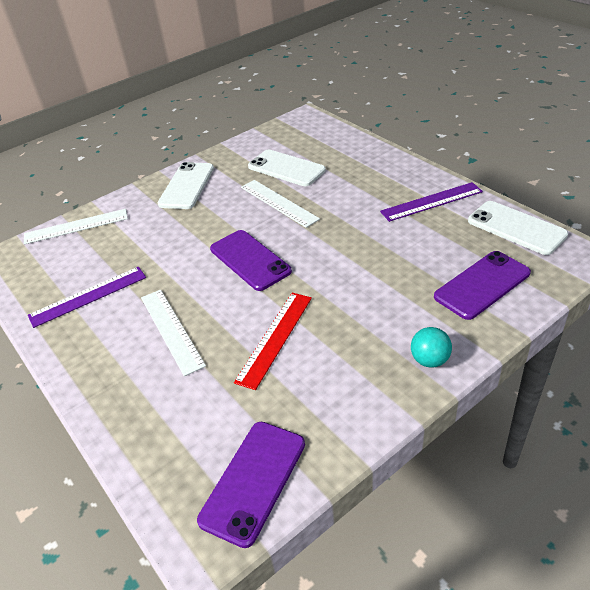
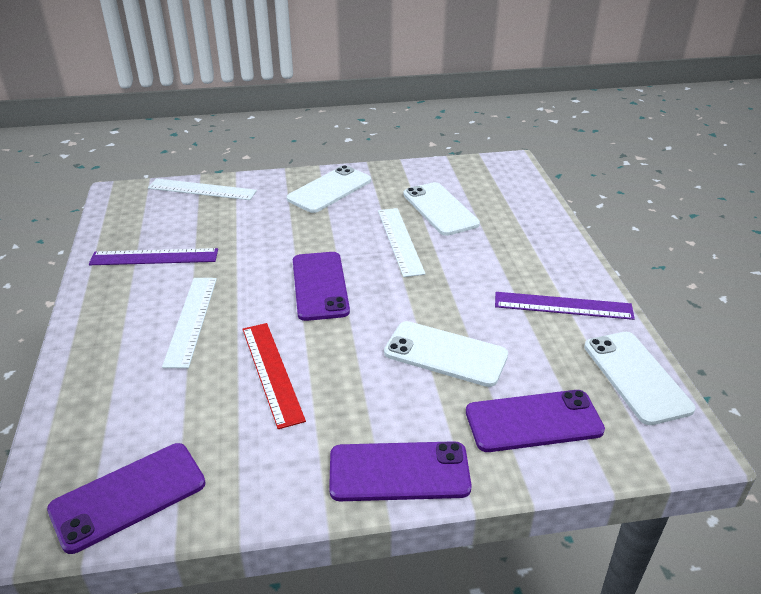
camera: 25 degrees right, 5 degrees down
red ruler [234,293,312,390] -> red ruler turned 75 degrees counterclockwise [243,323,306,429]
turquoise ball [411,327,452,368] -> purple phone [329,441,472,501]
none -> white phone [384,321,508,387]

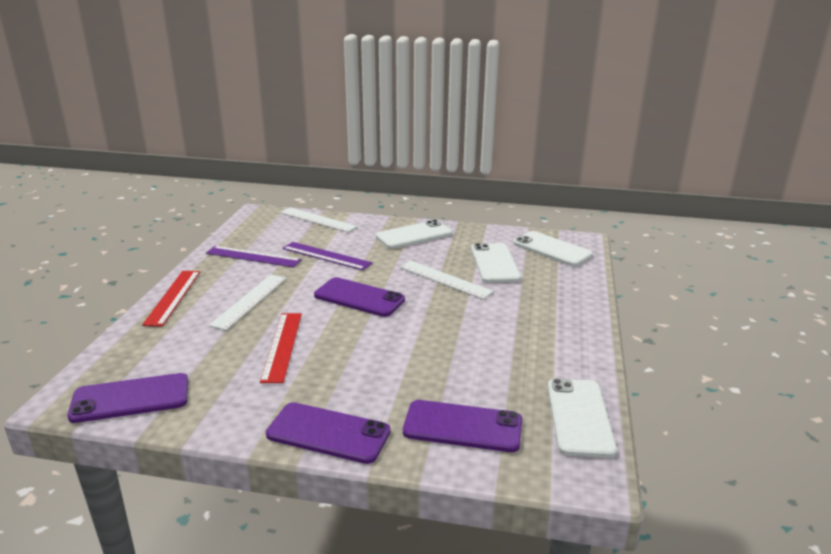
camera: 20 degrees right, 10 degrees down
purple phone [293,252,350,321] -> purple phone turned 75 degrees counterclockwise [314,277,405,317]
white ruler [378,208,425,277] -> white ruler turned 60 degrees counterclockwise [400,261,494,299]
white phone [384,321,508,387] -> white phone moved to [513,231,593,266]
purple ruler [495,292,635,320] -> purple ruler moved to [282,242,372,270]
none -> red ruler [142,271,200,327]

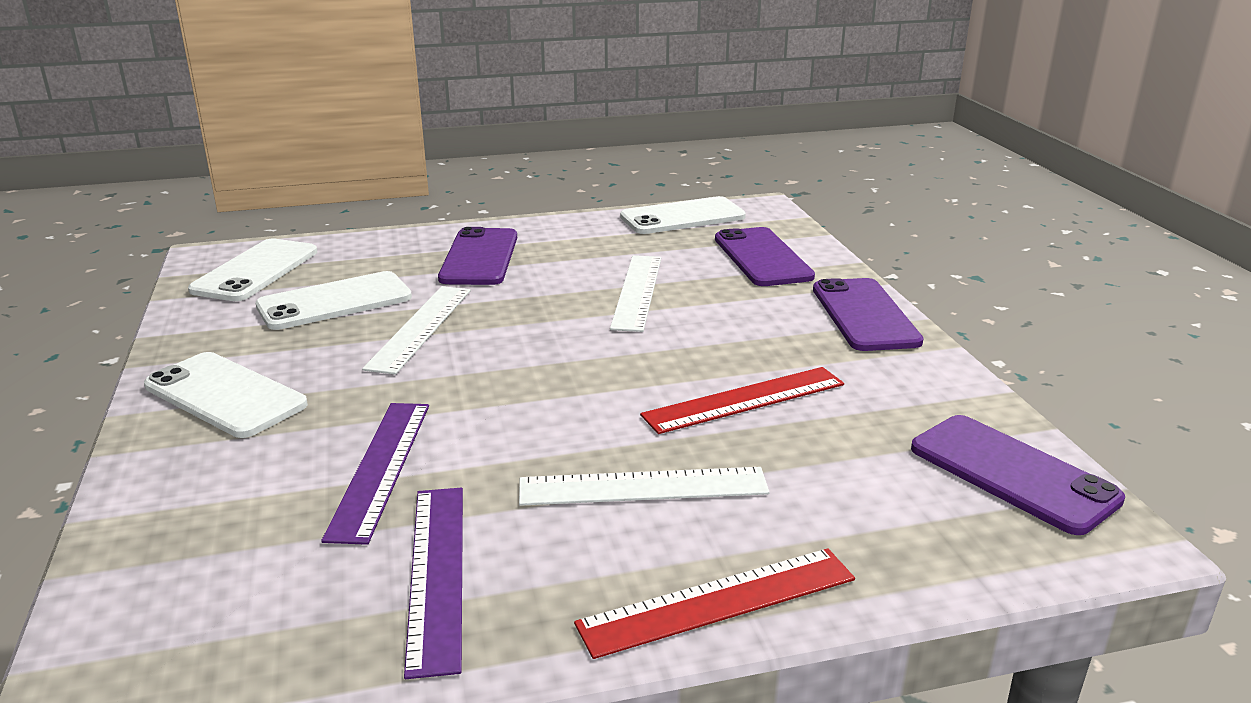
camera: 115 degrees left, 0 degrees up
white ruler [280,207,358,232] -> white ruler moved to [610,255,661,332]
purple phone [314,277,405,317] -> purple phone moved to [438,227,517,285]

